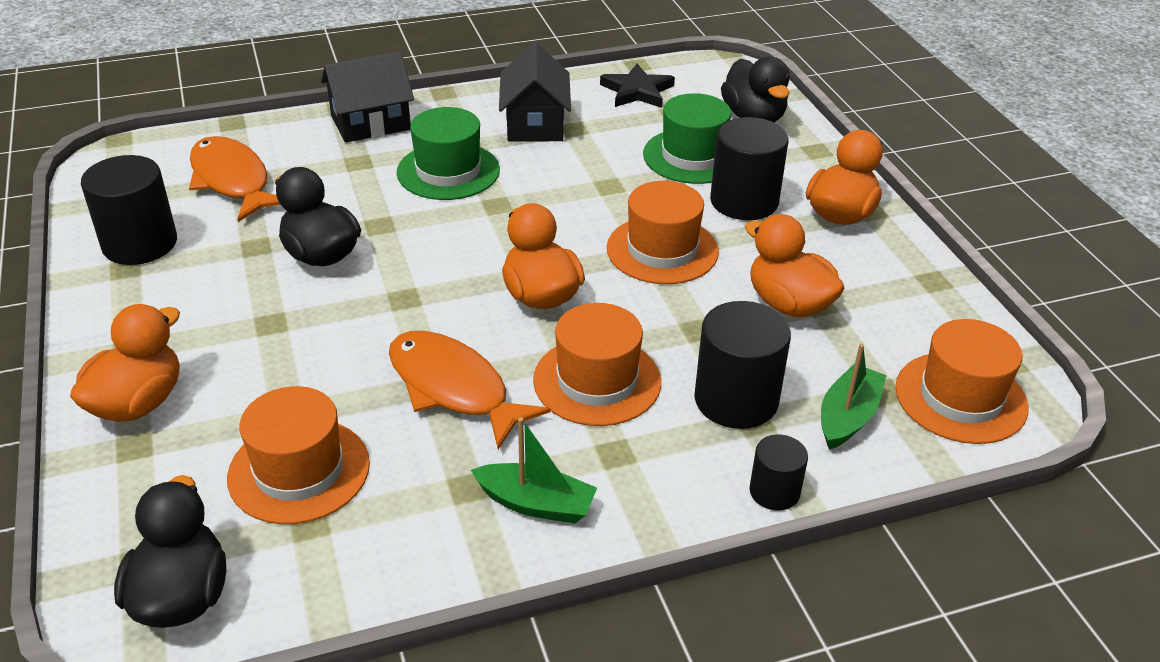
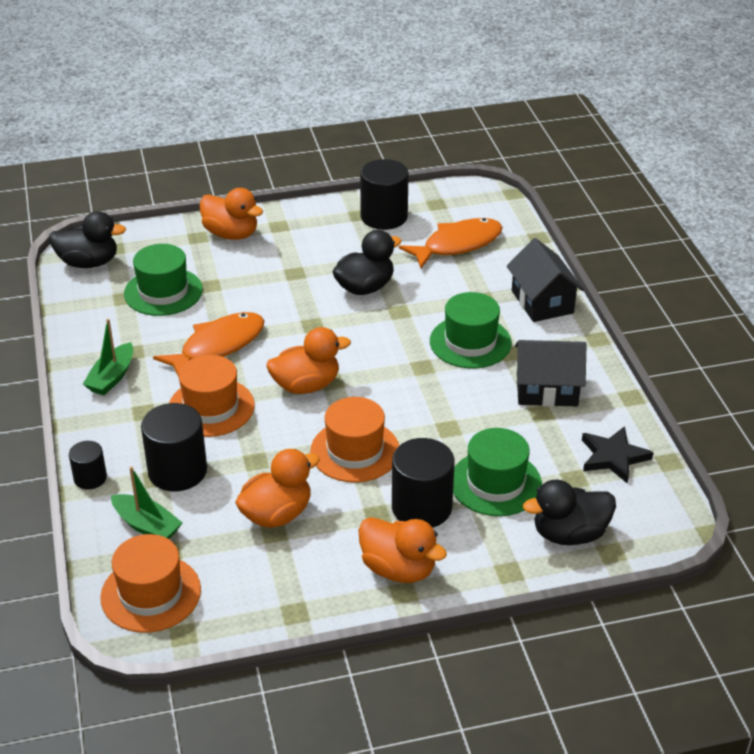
camera: 95 degrees right, 0 degrees up
orange hat [227,386,370,524] -> green hat [124,244,203,316]

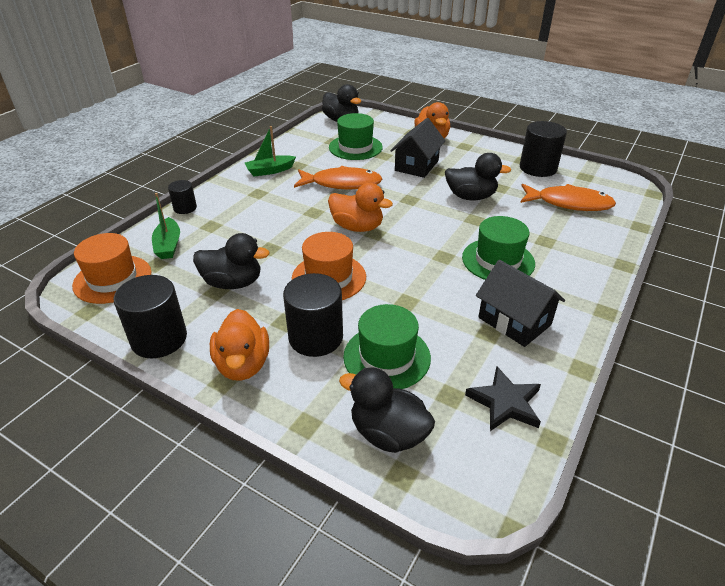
camera: 45 degrees right, 0 degrees up
black cylinder [141,403,207,491] -> black cylinder moved to [114,275,187,358]
orange hat [169,355,255,437] -> none
orange duck [235,449,320,528] -> black duck [193,233,270,289]
black house [507,238,584,322] -> black house moved to [390,118,445,178]

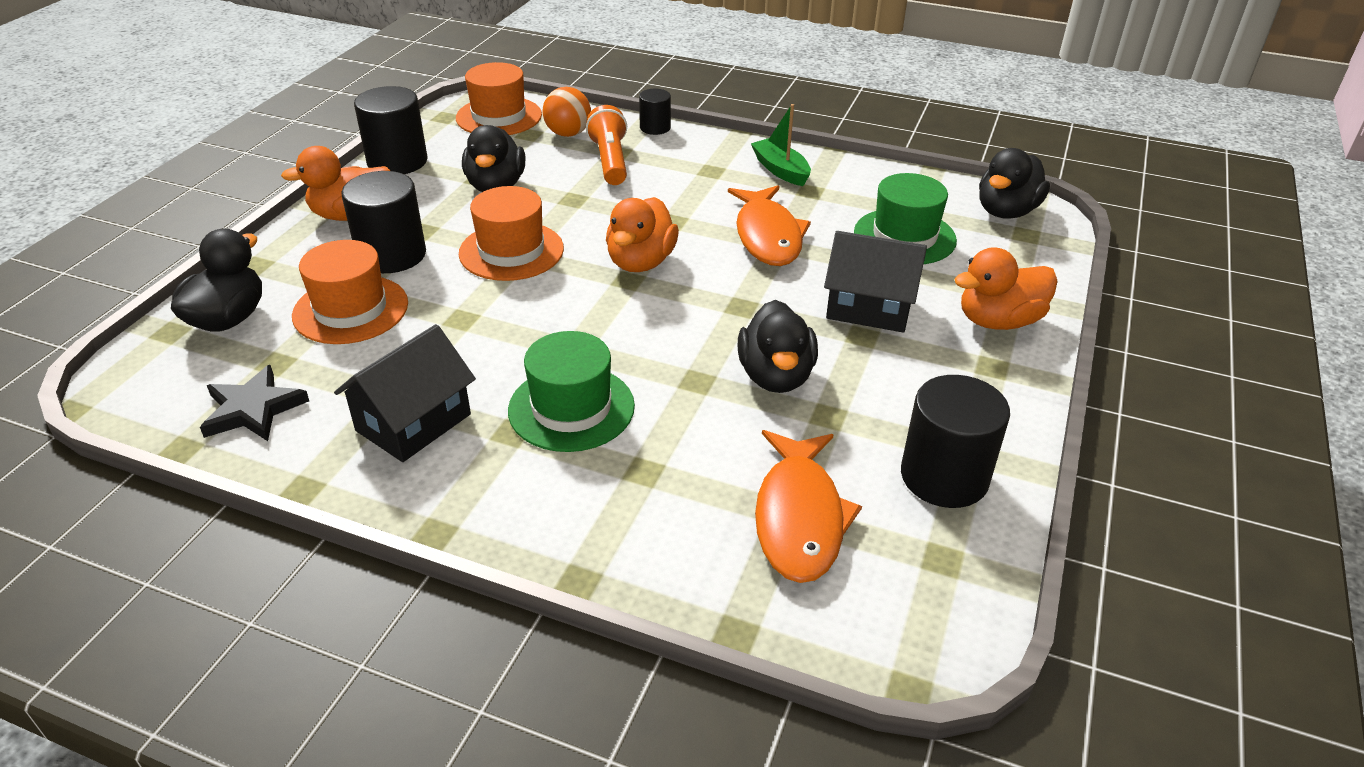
camera: 80 degrees right, 0 degrees up
green boat [152,193,180,259] -> orange ball [543,87,591,137]
green hat [343,304,431,389] -> orange hat [292,240,408,344]
none -> orange flashlight [586,105,627,185]

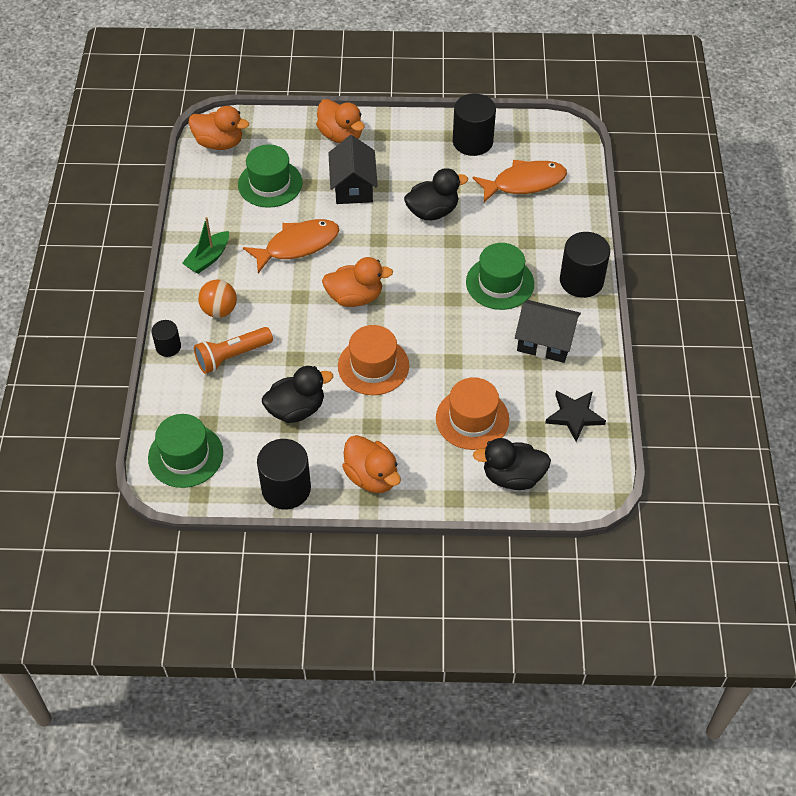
camera: 110 degrees left, 15 degrees up
black cylinder [341,171,426,273] -> black cylinder moved to [560,232,610,298]
orange hat [456,62,542,135] -> green hat [148,414,223,488]
orange ball [543,87,591,137] -> orange ball moved to [198,280,237,318]
black duck [979,148,1050,219] -> orange duck [188,106,249,150]

